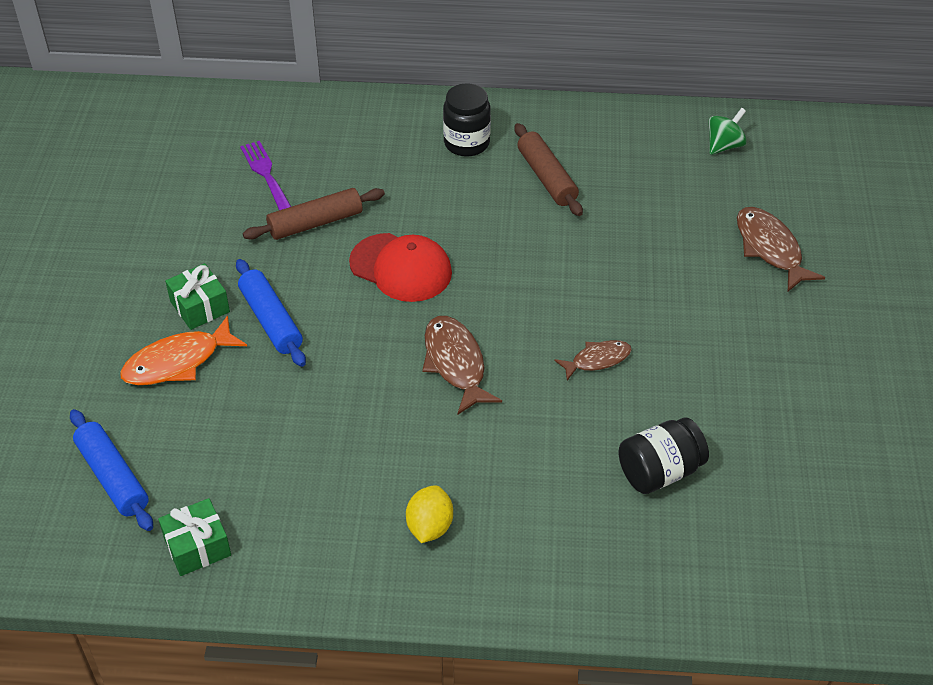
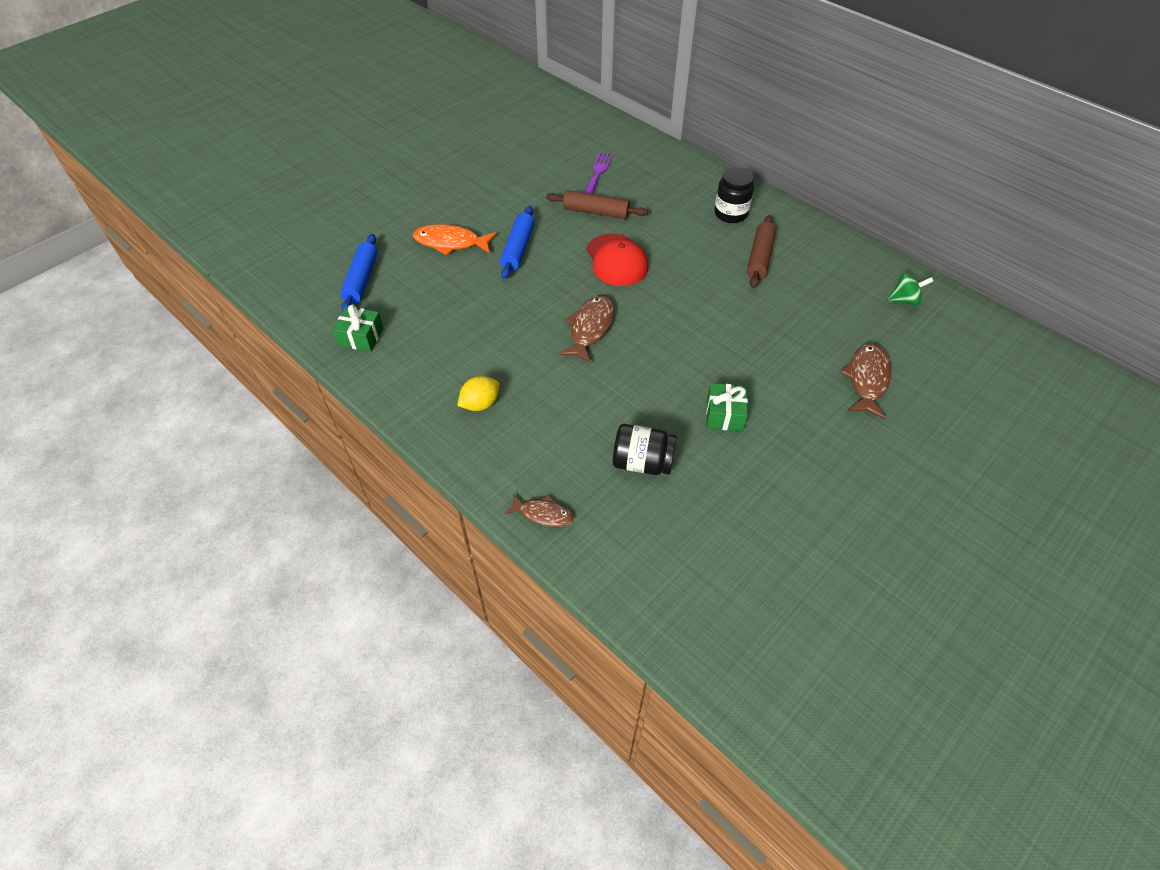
camera: 40 degrees right, 5 degrees up
green gift [165,263,230,330] -> green gift moved to [706,383,748,431]
brown fish [554,340,632,380] -> brown fish moved to [505,494,573,527]

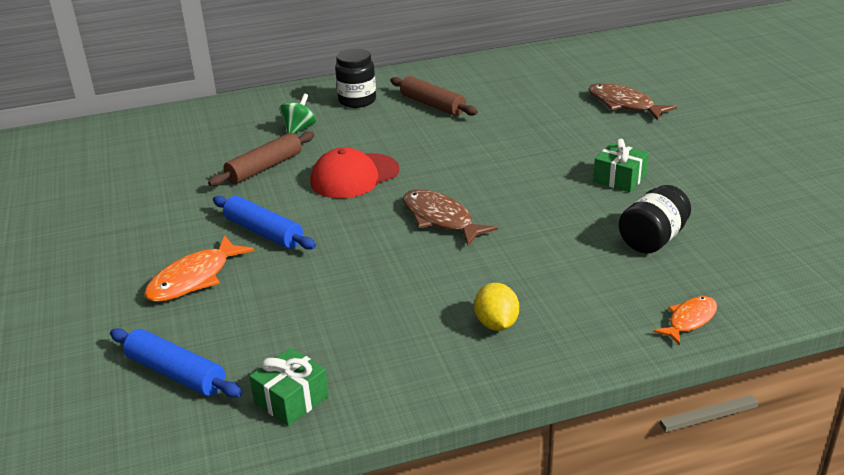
camera: 60 degrees left, 20 degrees down
brown fish [505,494,573,527] -> orange fish [653,296,717,345]
purple fork [585,152,613,194] -> none
red cap [586,234,648,286] -> red cap turned 135 degrees clockwise [310,147,399,198]
green spinning top [888,273,933,306] -> green spinning top moved to [280,93,316,134]

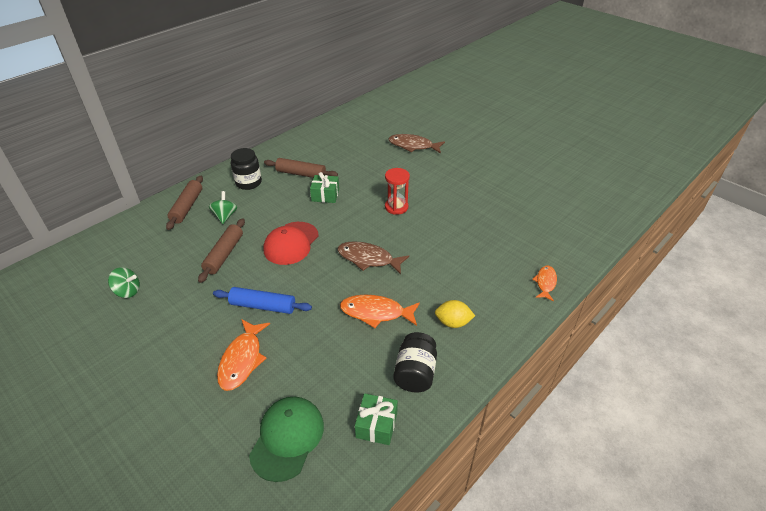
camera: 30 degrees left, 10 degrees up
blue rolling pin [110,328,243,398] -> green cap [249,397,324,482]
yellow lemon [474,283,519,331] -> yellow lemon turned 45 degrees counterclockwise [435,300,475,328]
green gift [593,139,649,192] -> green gift moved to [310,172,339,203]
black jar [619,185,691,253] -> black jar moved to [393,332,437,393]
none -> green spinning top [108,267,140,298]
none -> brown rolling pin [166,176,203,230]
none -> orange fish [340,295,420,328]
none -> red hourglass [385,168,410,215]

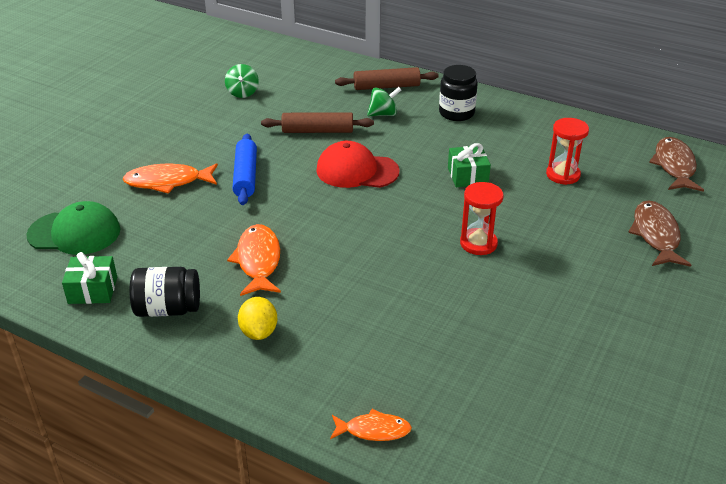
camera: 75 degrees right, 5 degrees down
brown rolling pin [264,158,338,178] -> none
brown fish [337,241,409,274] -> brown fish moved to [649,137,704,192]
none -> red hourglass [546,118,589,185]

